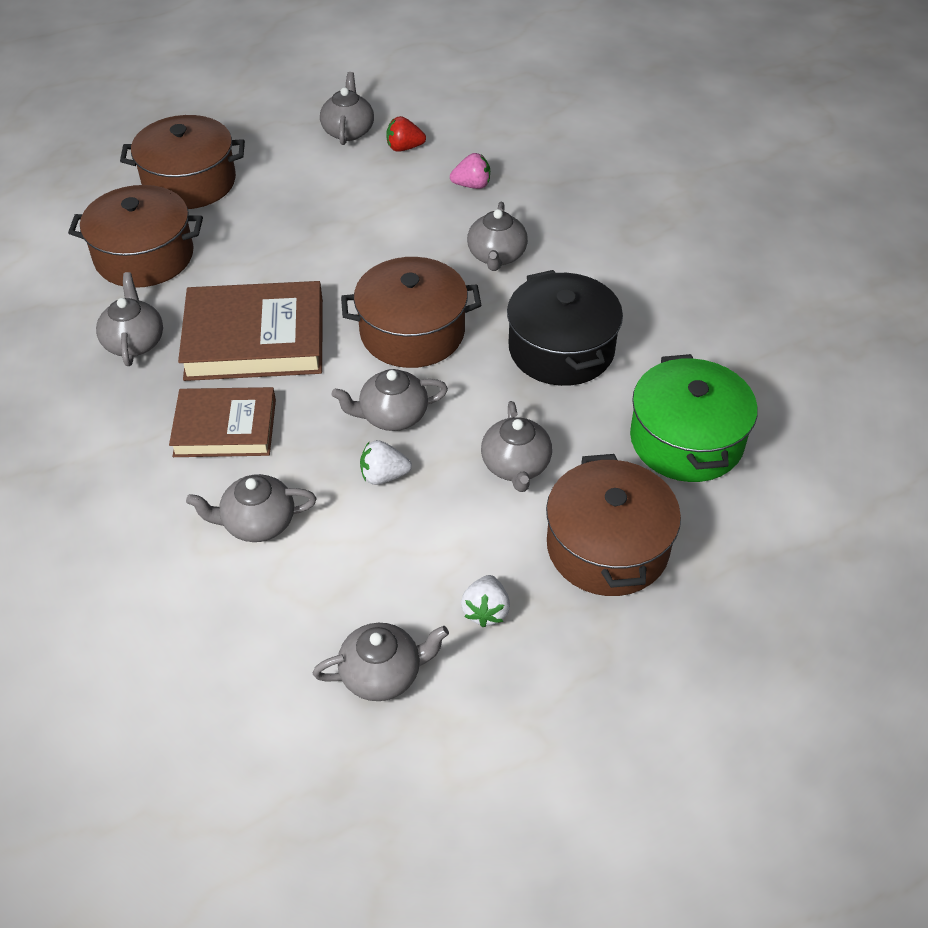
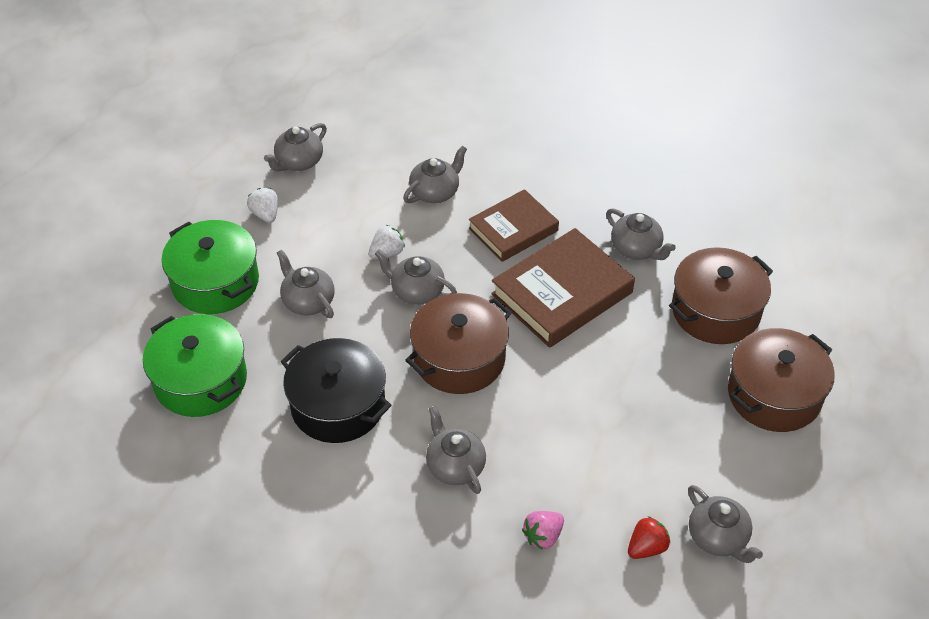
camera: 145 degrees right, 0 degrees up
grey teapot [331,369,448,431] -> grey teapot turned 105 degrees counterclockwise [375,250,457,305]
brown pot [546,454,681,596] -> green pot [162,220,259,314]

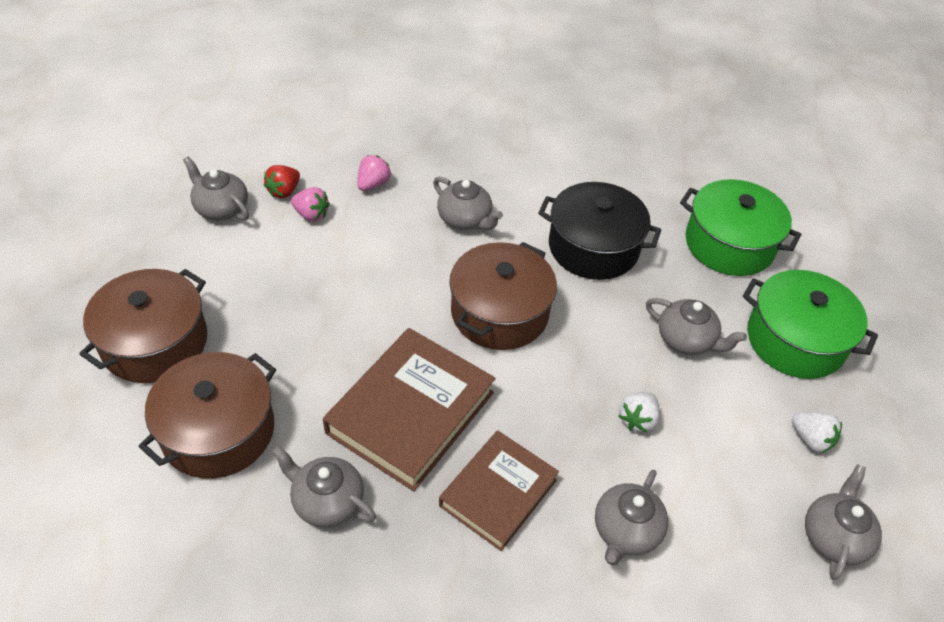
camera: 160 degrees right, 0 degrees up
grey teapot [375,250,457,305] -> none
none -> pink strawberry [291,187,330,222]

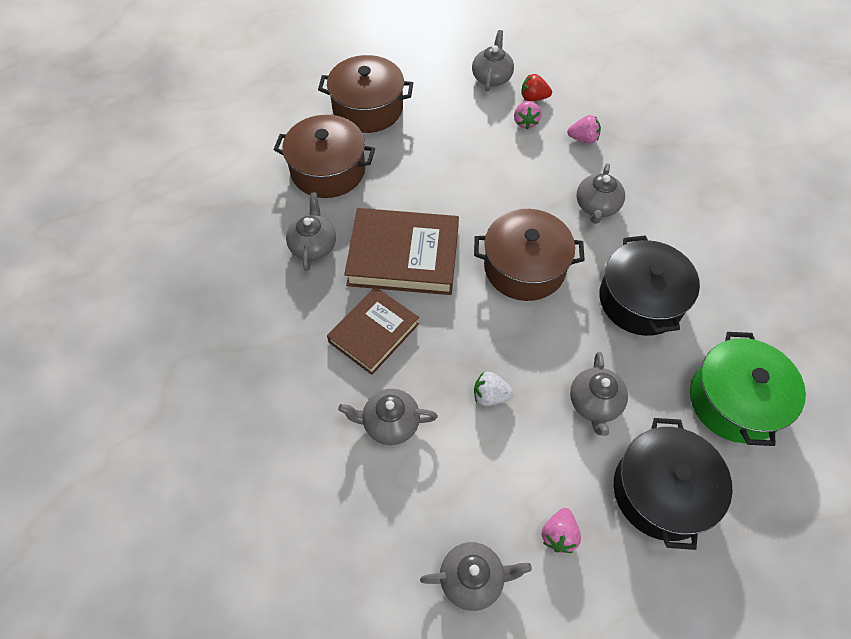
camera: 65 degrees right, 10 degrees up
brown book [439,430,559,551] -> brown book turned 60 degrees counterclockwise [327,287,419,375]
green pot [743,270,878,379] -> black pot [614,418,733,550]
white strawberry [792,412,842,453] -> pink strawberry [542,508,581,553]

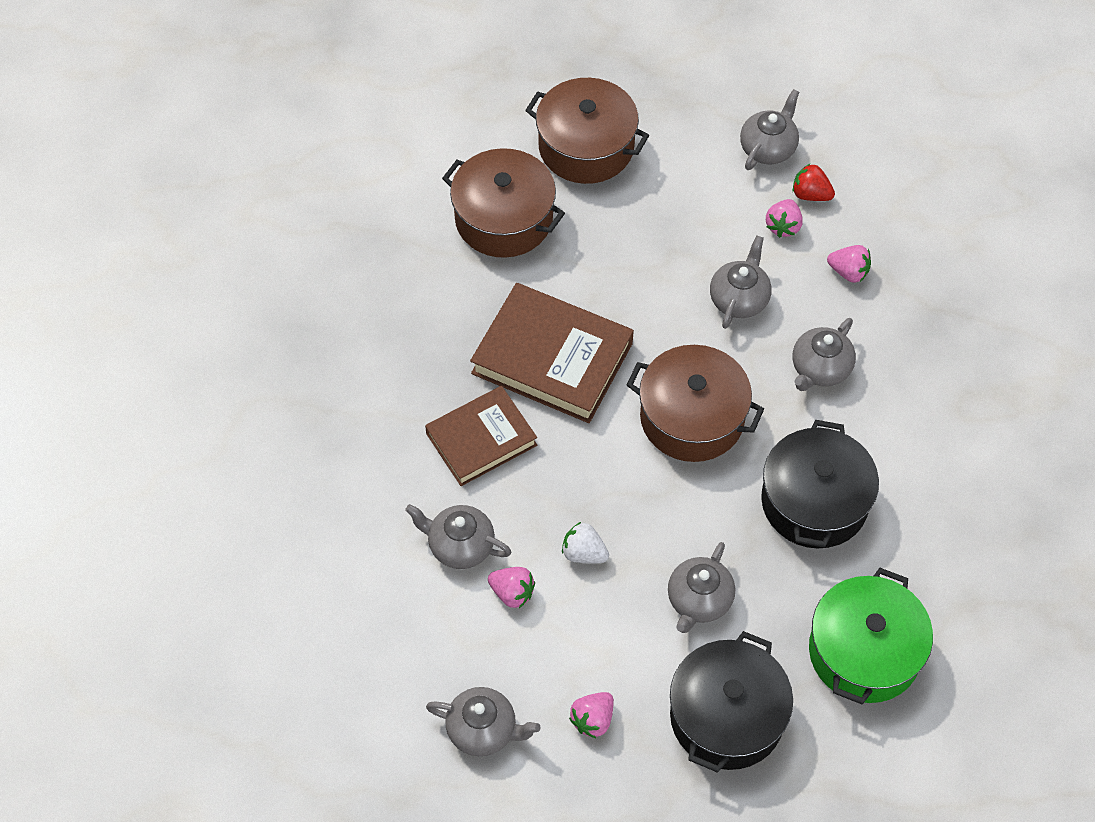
camera: 20 degrees right, 0 degrees up
grey teapot [286,192,336,271] -> grey teapot moved to [710,236,771,329]
none -> pink strawberry [488,567,535,608]

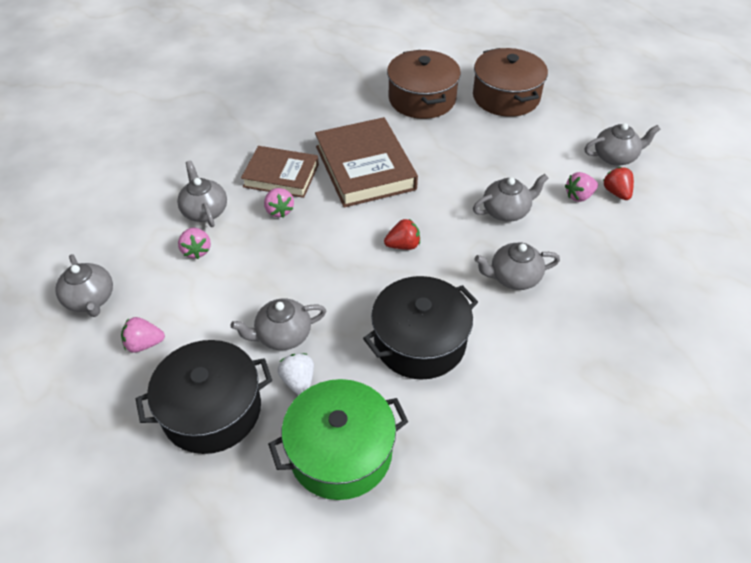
camera: 45 degrees right, 10 degrees down
white strawberry [562,522,609,564] -> white strawberry moved to [278,353,314,395]
brown pot [627,345,764,462] -> red strawberry [384,219,420,250]
pink strawberry [827,245,871,283] -> pink strawberry moved to [264,188,294,218]

